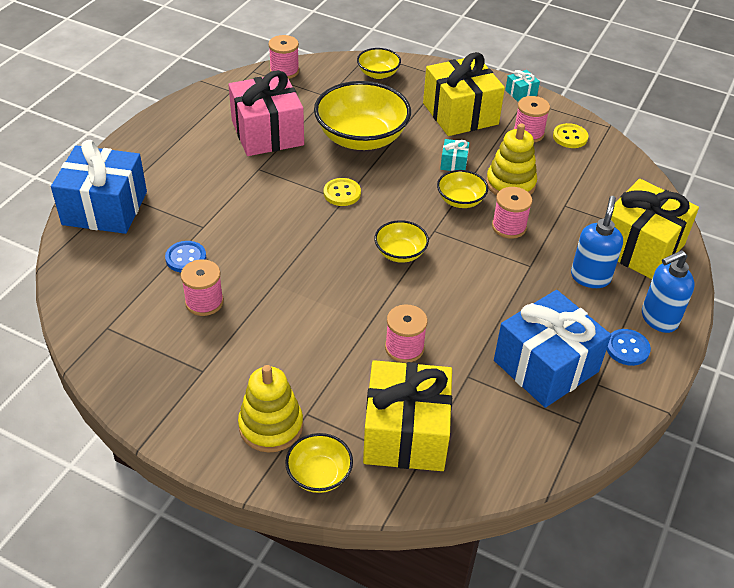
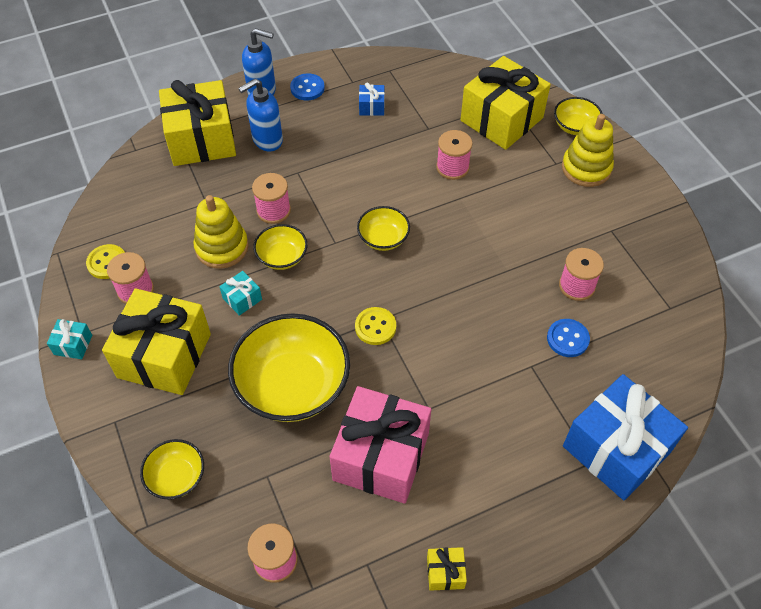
camera: 140 degrees left, 10 degrees up
blue gift [494,290,611,408] -> blue gift [359,82,385,116], size x0.41
none -> yellow gift [427,547,467,591]

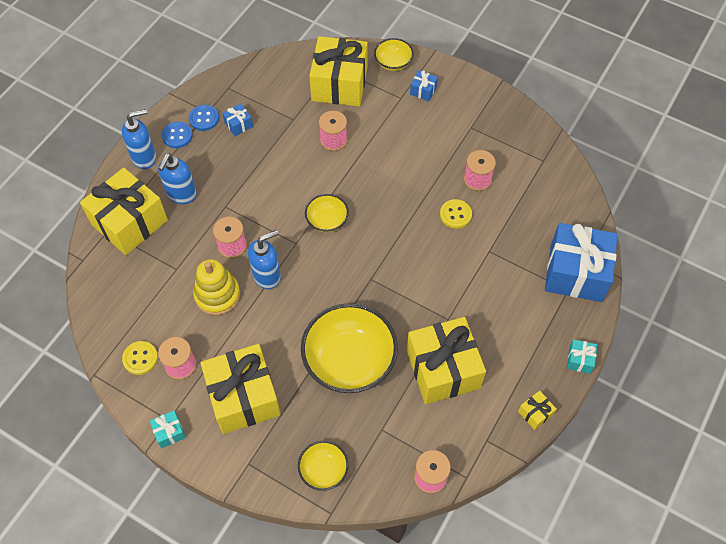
camera: 35 degrees left, 5 degrees up
turquoise gift [219,271,262,316] -> turquoise gift moved to [567,339,597,374]
yellow bowl [253,224,308,270] -> blue soap dispenser [248,230,281,289]
pink gift [330,386,431,504] -> yellow gift [407,317,486,404]
yellow button [355,307,396,345] -> yellow button moved to [440,199,472,229]
blue button [547,319,590,357] -> blue button moved to [189,105,219,131]
yellow stacking toy [562,114,614,187] -> blue gift [410,70,438,101]

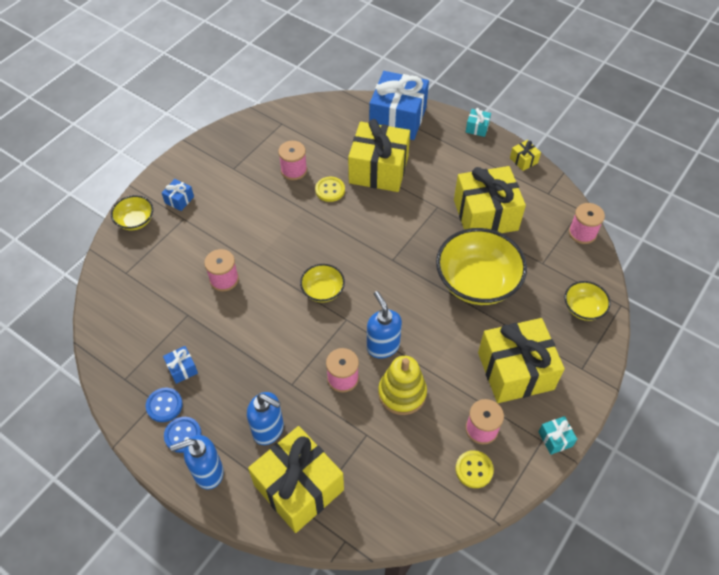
camera: 85 degrees left, 5 degrees down
blue soap dispenser [122,109,156,169] -> blue soap dispenser turned 90 degrees counterclockwise [170,435,224,490]
yellow gift [309,36,368,106] -> yellow gift moved to [348,119,410,192]

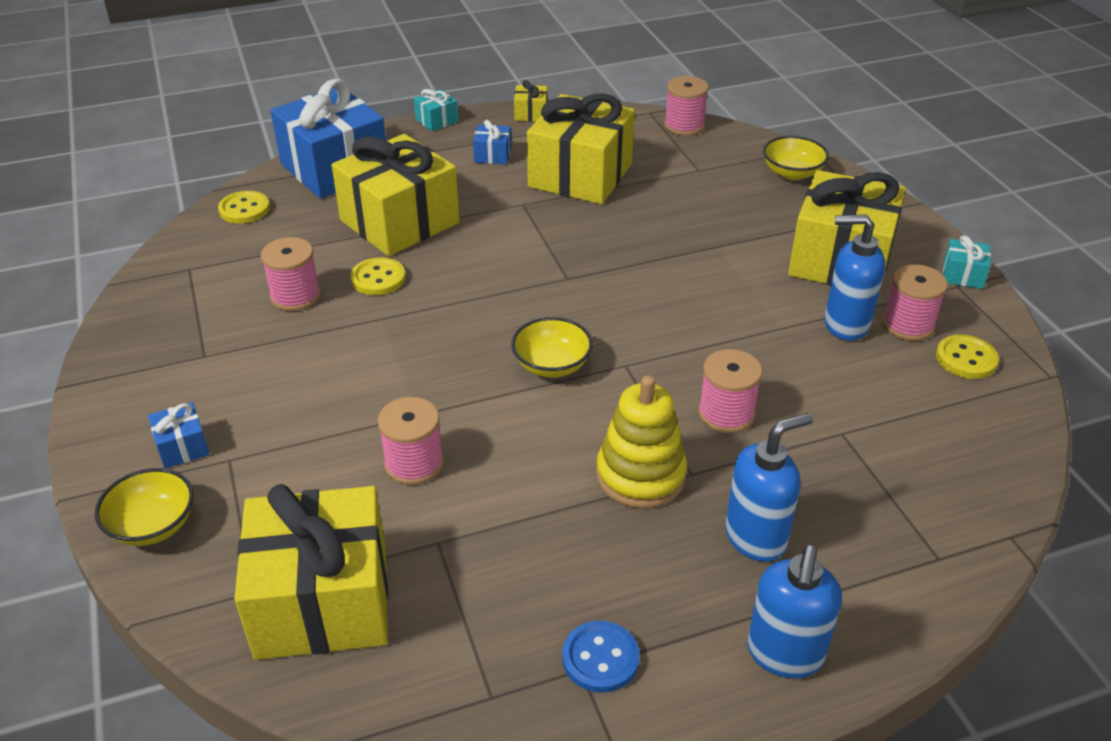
camera: 55 degrees left, 15 degrees down
blue gift [163,346,198,384] -> blue gift moved to [473,120,511,164]
blue button [164,417,202,453] -> none
yellow gift [248,426,344,533] -> yellow gift moved to [234,484,388,660]
blue soap dispenser [367,291,402,359] -> blue soap dispenser moved to [824,214,885,341]
yellow stacking toy [378,356,427,415] -> yellow stacking toy moved to [596,376,687,508]
yellow bowl [436,228,527,305] -> none
none -> yellow button [218,191,270,224]

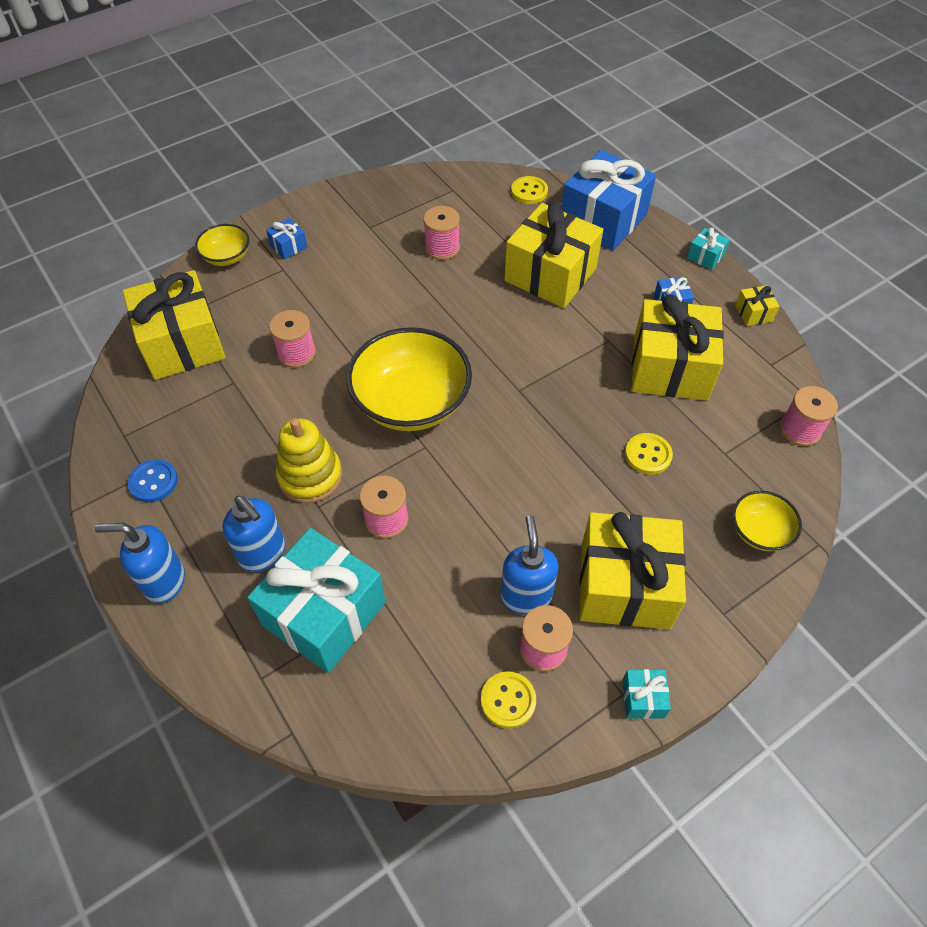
camera: 75 degrees right, 15 degrees up
yellow button [350,257,405,295] -> yellow button moved to [625,433,673,475]
yellow bowl [511,317,593,378] -> yellow bowl [346,327,472,431], size x2.00
none -> turquoise gift [247,528,386,673]

